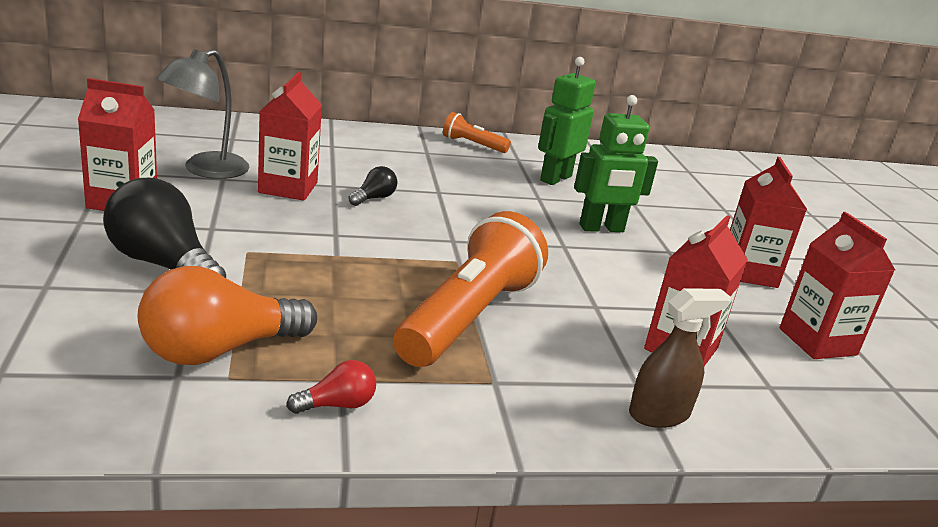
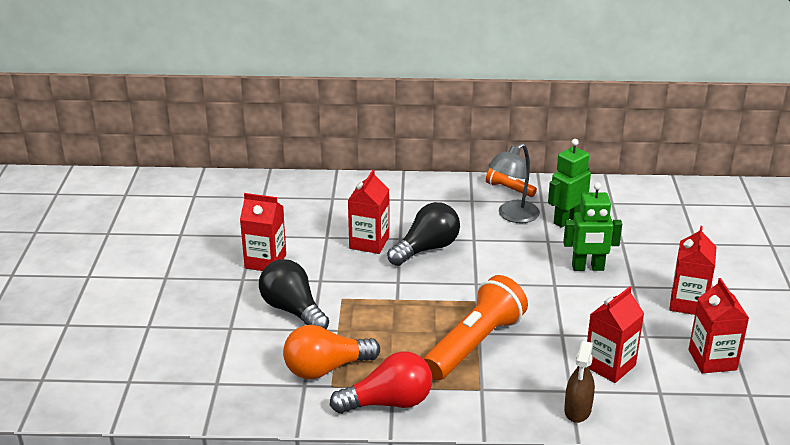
camera: 15 degrees right, 5 degrees up
grey lamp [157,49,249,179] -> grey lamp moved to [488,144,540,223]
red light bulb [287,360,376,414] -> red light bulb [330,352,432,414], size x2.12
black light bulb [349,166,397,206] -> black light bulb [387,202,460,266], size x2.12
brown spray bottle [629,288,731,428] -> brown spray bottle turned 120 degrees clockwise [564,341,595,423]

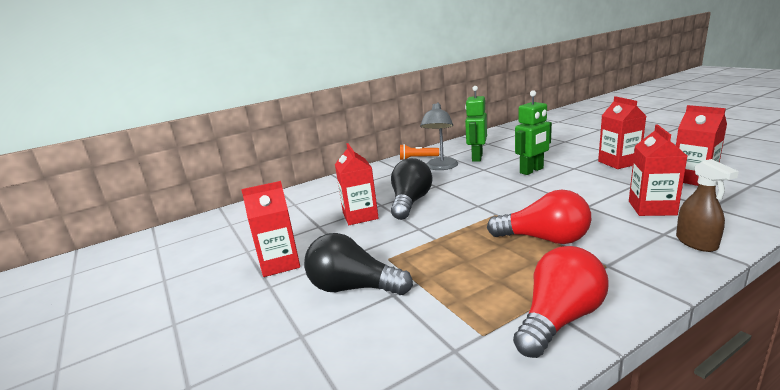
camera: 30 degrees left, 10 degrees down
orange light bulb [283,325,380,379] -> none
orange flashlight [423,275,528,380] -> red light bulb [487,190,591,244]

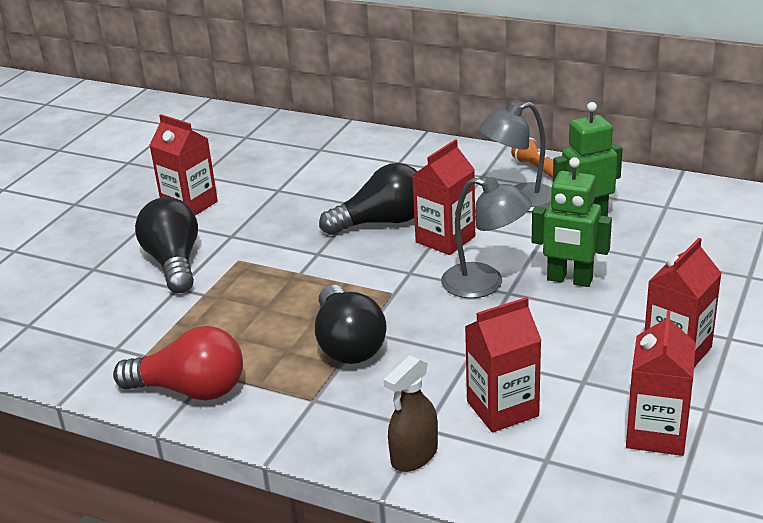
camera: 55 degrees right, 10 degrees up
red carton [335,143,379,225] -> red carton moved to [412,139,475,255]
red light bulb [487,190,591,244] -> black light bulb [315,285,386,364]
none -> grey lamp [441,177,532,298]

